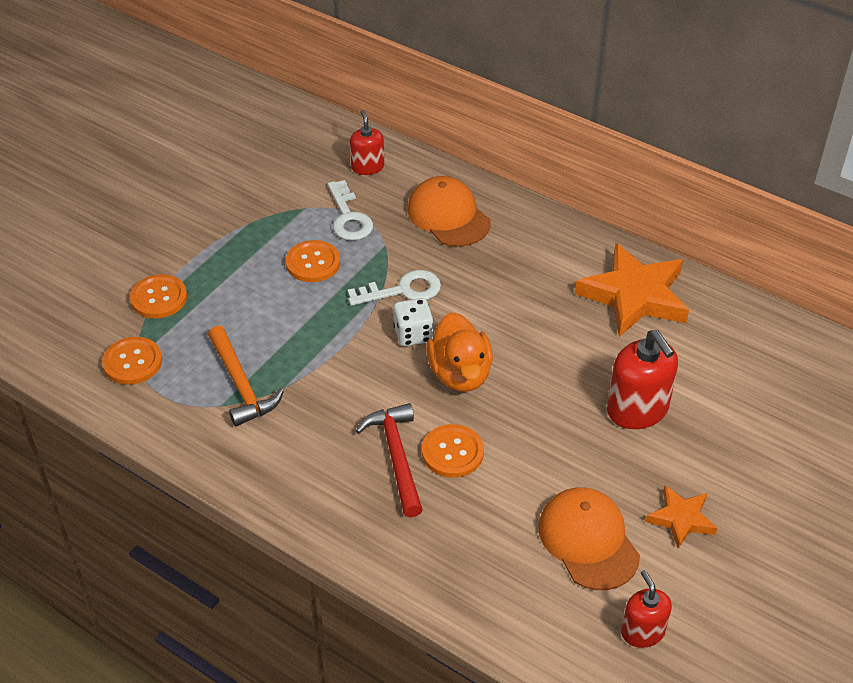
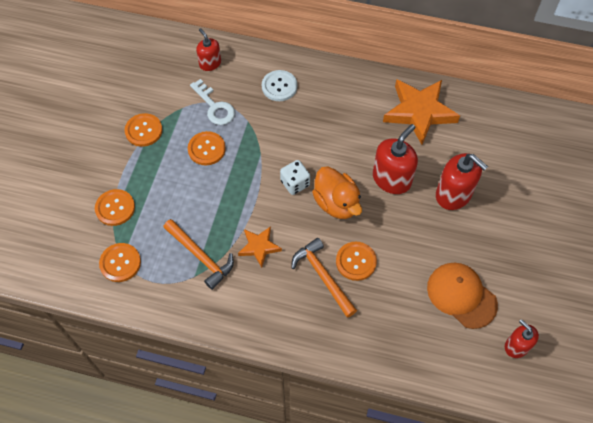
camera: 20 degrees left, 15 degrees up
white key [348,270,441,306] -> none
red hammer [356,403,423,517] -> orange hammer [291,238,357,318]
orange cap [407,176,490,247] -> white button [262,70,297,101]
orange star [645,485,718,549] -> orange star moved to [238,226,282,268]
none -> orange button [125,113,162,147]
none -> red soap dispenser [373,124,418,194]

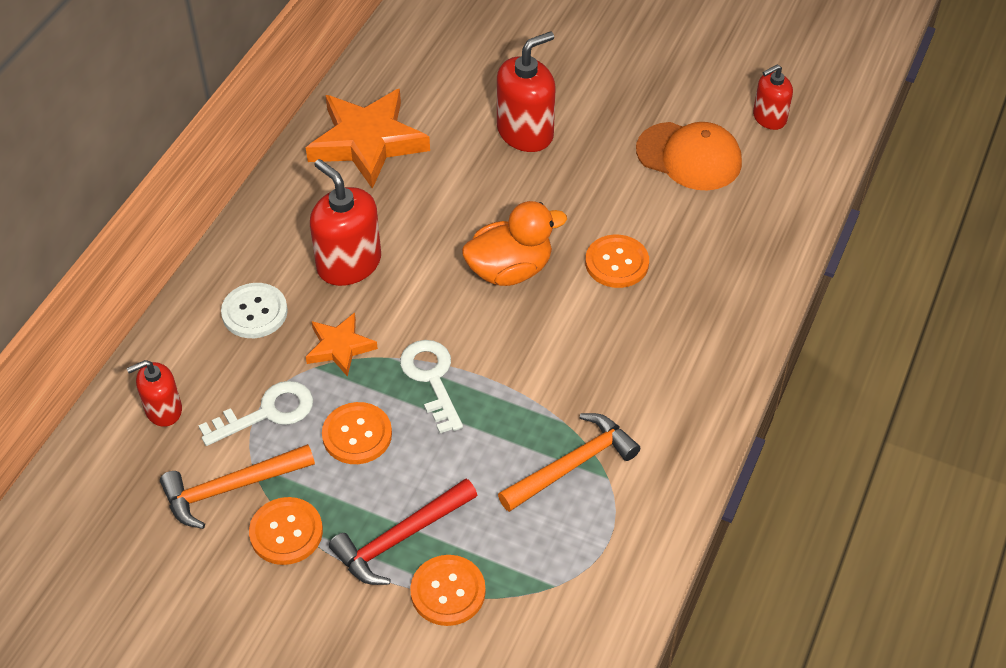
camera: 80 degrees left, 10 degrees down
orange button [99,243,141,282] -> none
orange star [238,226,282,268] -> orange star moved to [306,313,378,377]
white dice [280,160,310,195] -> none
orange hammer [291,238,357,318] -> orange hammer moved to [160,444,315,529]
red soap dispenser [373,124,418,194] -> red soap dispenser moved to [310,159,381,286]
orange cap [427,263,498,329] -> orange cap turned 120 degrees counterclockwise [636,122,742,190]
none -> red hammer [329,479,477,585]
none -> white key [400,340,463,433]

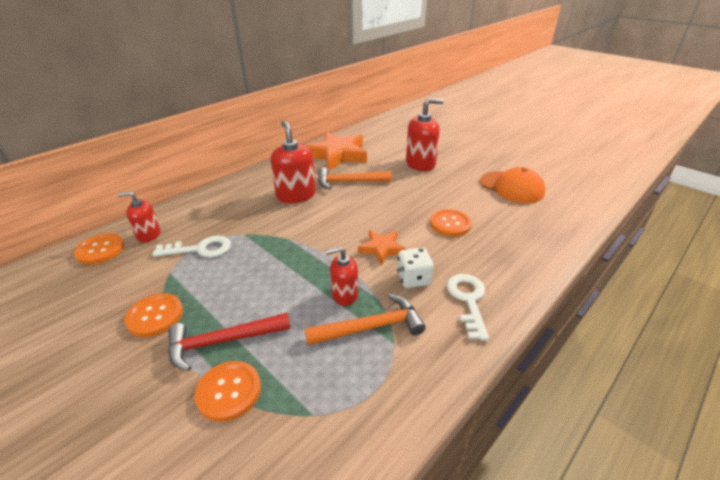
camera: 20 degrees right, 15 degrees down
orange hammer [160,444,315,529] -> orange hammer moved to [318,167,392,189]
white button [221,283,288,338] -> none
orange star [306,313,378,377] -> orange star moved to [358,230,406,265]
orange button [322,402,392,464] -> orange button moved to [74,233,124,265]
white key [400,340,463,433] -> white key moved to [447,274,489,341]
orange duck [462,201,567,286] -> none
red soap dispenser [753,64,793,130] -> red soap dispenser moved to [326,247,358,306]
none -> white dice [397,247,434,288]

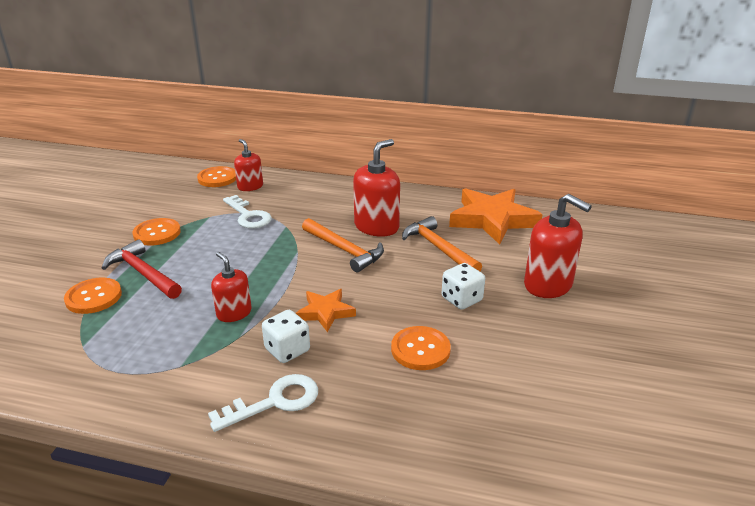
camera: 60 degrees right, 5 degrees down
orange hammer [305,294,426,345] -> orange hammer moved to [302,218,384,272]
orange cap [480,167,545,203] -> none
none -> white dice [442,263,485,310]

